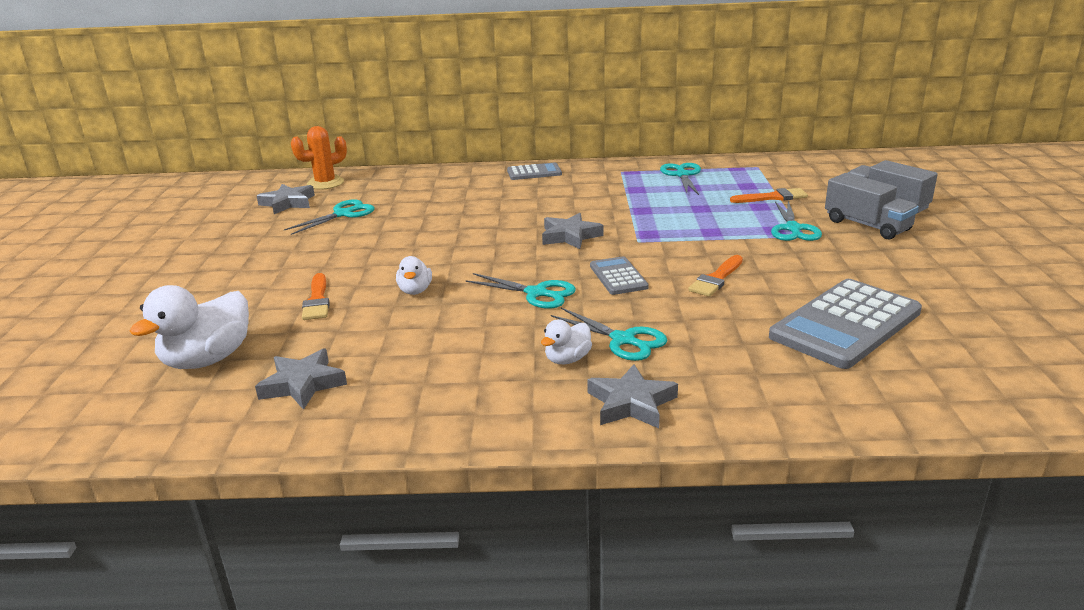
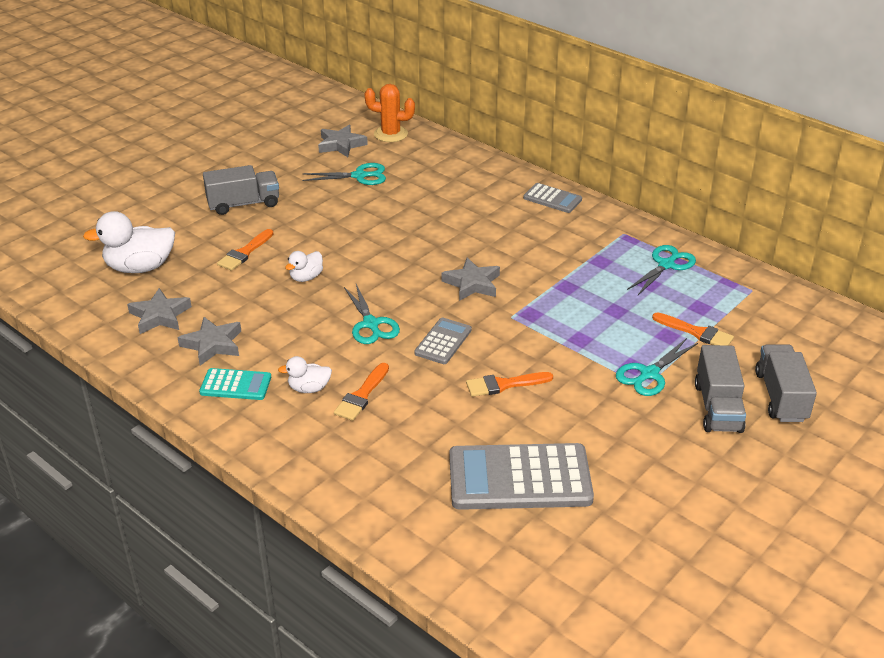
camera: 40 degrees right, 10 degrees up
turquoise scissors [551,308,667,361] -> orange brush [334,363,389,421]
grey star [587,364,678,428] -> grey star moved to [177,317,241,366]
none -> turquoise calculator [199,368,271,400]
none -> grey truck [203,165,279,215]

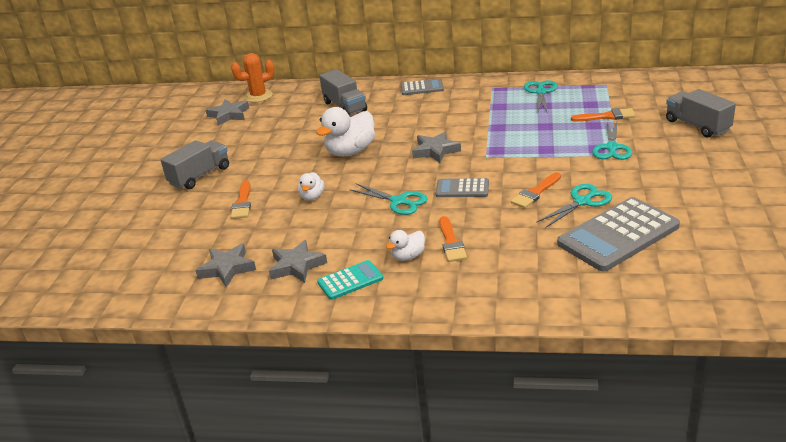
camera: 30 degrees left, 5 degrees down
white duck [83,211,175,273] -> white duck moved to [316,107,375,156]
turquoise scissors [302,163,386,185] -> turquoise scissors moved to [536,184,612,228]
grey calculator [414,318,472,364] -> grey calculator turned 75 degrees counterclockwise [436,178,489,197]
grey truck [695,345,746,433] -> grey truck moved to [319,69,367,116]

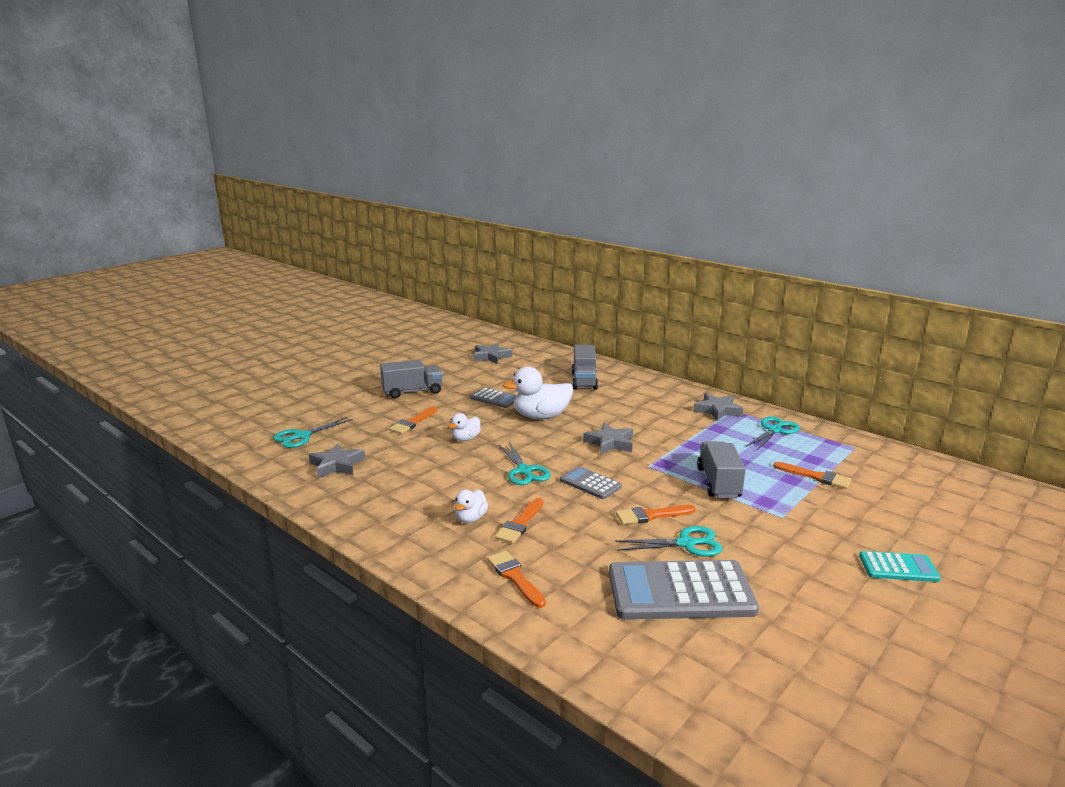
camera: 30 degrees right, 10 degrees down
orange cactus [231,53,275,102] -> none
grey star [269,240,327,283] -> grey star moved to [693,393,743,421]
turquoise calculator [317,260,383,300] -> turquoise calculator moved to [859,551,941,582]
white duck [386,230,425,261] -> white duck turned 60 degrees counterclockwise [455,489,488,523]
grey calculator [401,79,444,95] -> grey calculator moved to [470,388,517,408]
turquoise scissors [592,122,632,160] -> turquoise scissors moved to [273,417,353,448]
grey truck [666,89,736,137] -> grey truck moved to [697,442,746,498]
none -> orange brush [487,551,546,608]

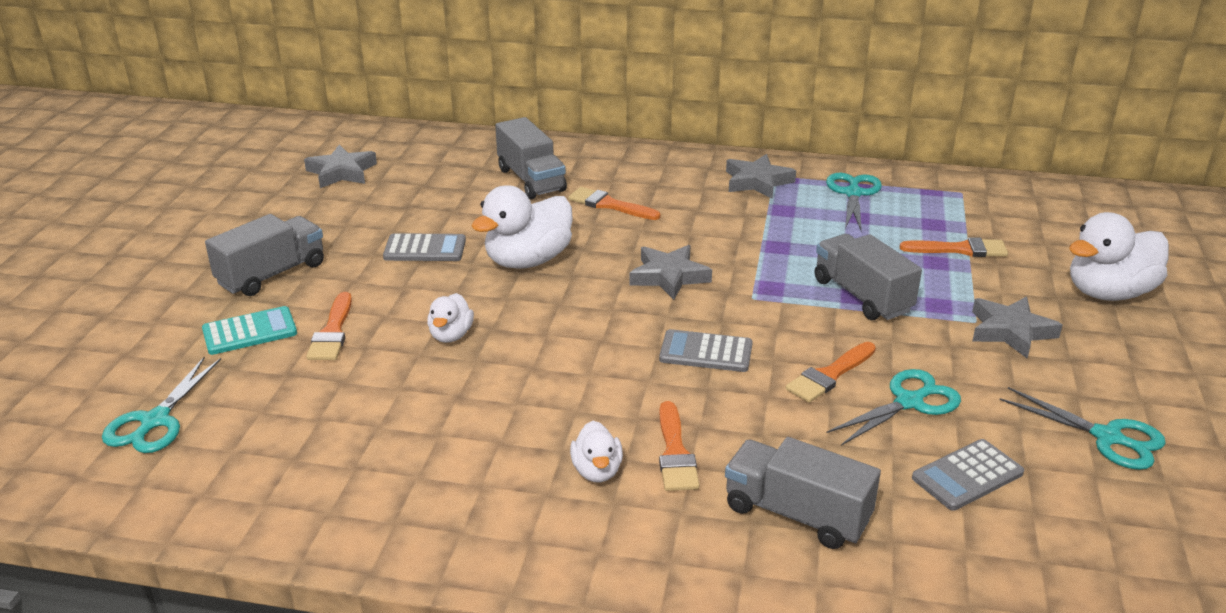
camera: 30 degrees left, 10 degrees up
grey star [309,443,365,478] -> grey star moved to [972,296,1063,359]
orange brush [487,551,546,608] -> orange brush moved to [568,187,661,220]
turquoise scissors [499,442,551,485] -> turquoise scissors moved to [1000,387,1166,470]
grey calculator [609,560,759,620] -> grey calculator [912,439,1024,511], size x0.52
turquoise calculator [859,551,941,582] -> turquoise calculator moved to [202,306,297,355]
none -> grey truck [725,437,881,549]
none -> white duck [1069,212,1169,301]

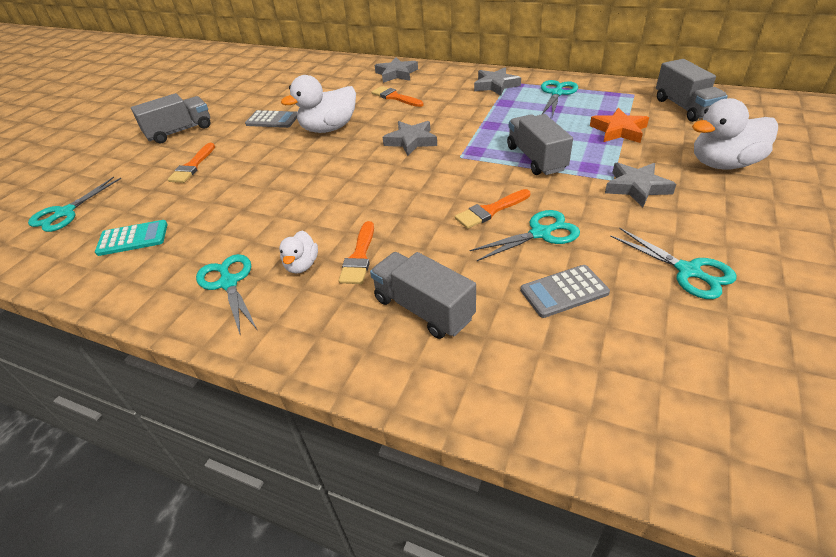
camera: 15 degrees right, 10 degrees up
turquoise calculator [202,306,297,355] -> turquoise calculator moved to [95,220,168,256]
grey star [304,145,377,188] -> grey star moved to [375,57,418,83]
white duck [427,293,474,343] -> none
grey truck [495,117,567,199] -> grey truck moved to [656,59,728,122]
grey calculator [659,329,753,372] -> none
orange brush [900,237,1008,257] -> orange star [590,108,649,143]
none -> turquoise scissors [196,254,257,336]

